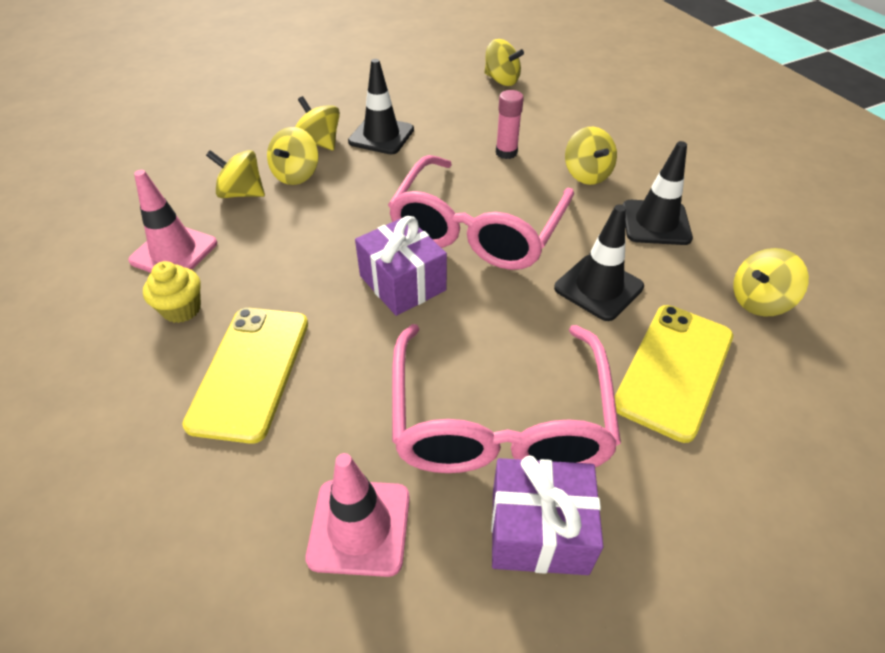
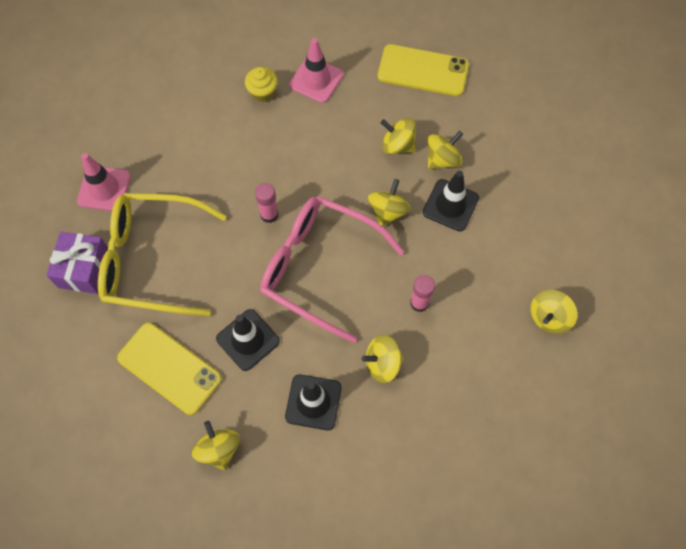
camera: 95 degrees right, 20 degrees up
yellow phone [182,308,308,444] -> yellow phone moved to [378,44,469,96]
yellow spinning top [206,150,265,198] -> yellow spinning top moved to [368,179,411,227]
purple gift [355,216,447,316] -> pink glue stick [255,183,278,223]
pink glasses [392,324,621,473] -> yellow glasses [98,193,226,316]

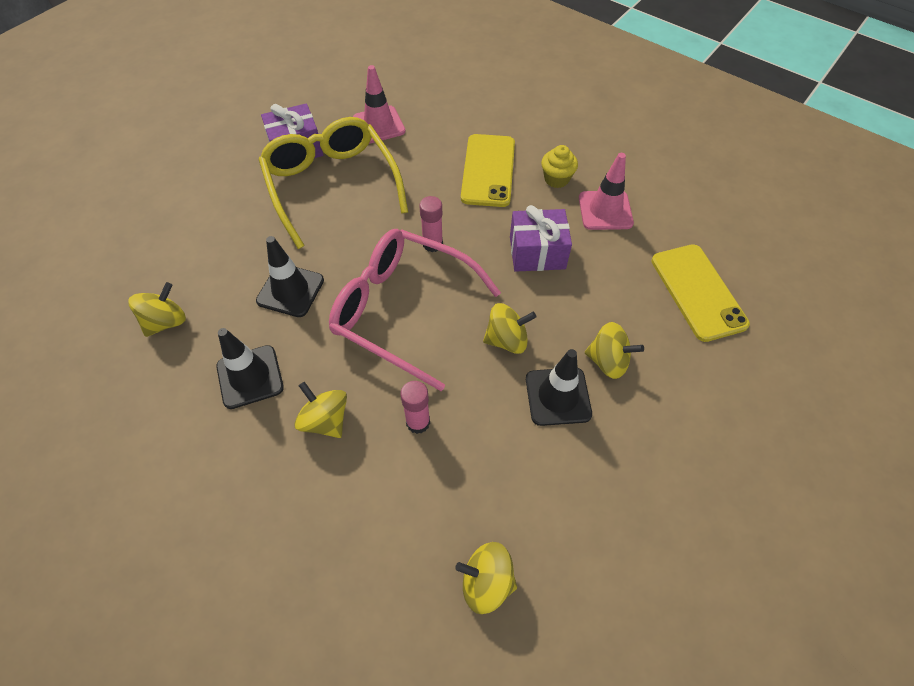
camera: 60 degrees right, 10 degrees down
yellow phone [117,323,222,415] -> yellow phone moved to [461,134,515,207]
pink glasses [260,196,404,343] -> pink glasses turned 60 degrees counterclockwise [329,229,501,391]
yellow spinning top [381,118,416,154] -> none
none -> purple gift [510,205,572,272]

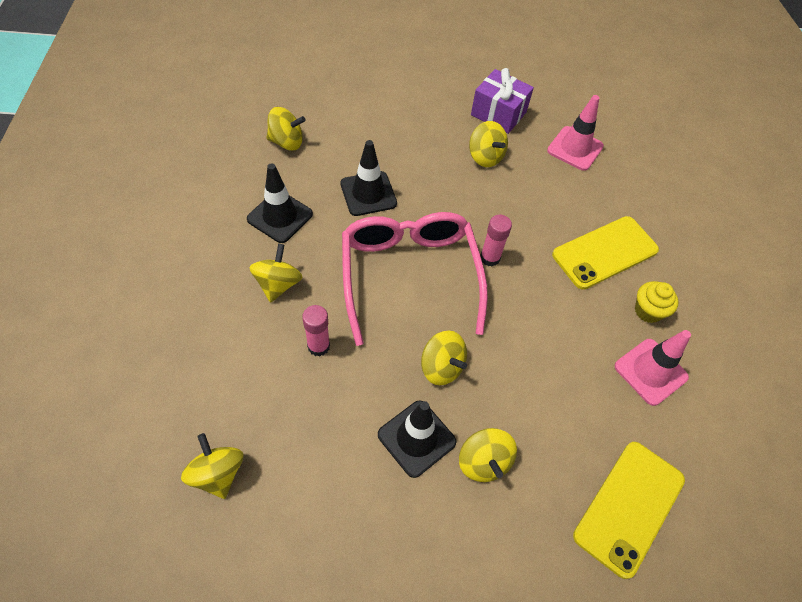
camera: 50 degrees right, 0 degrees up
yellow glasses [259,117,408,249] -> yellow spinning top [469,121,508,167]
purple gift [510,205,572,272] -> none

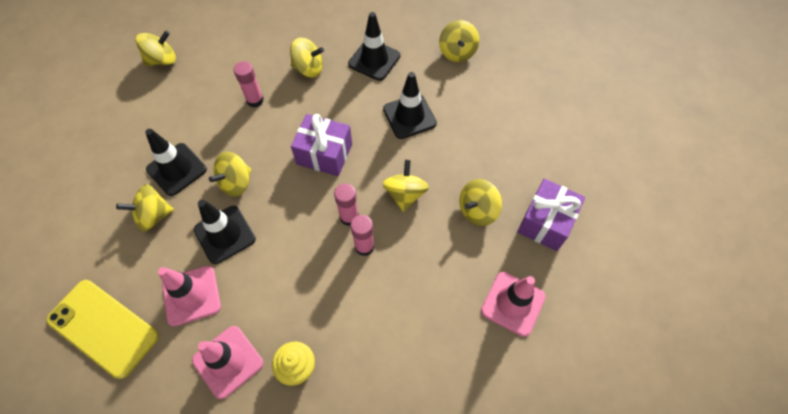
camera: 90 degrees right, 5 degrees up
pink glasses [342,212,488,346] -> purple gift [291,114,352,176]
yellow phone [552,216,659,290] -> none
none -> pink traffic cone [158,266,221,326]
none -> black traffic cone [194,200,256,264]
none -> pink glue stick [350,215,374,256]
none -> yellow spinning top [383,160,429,212]

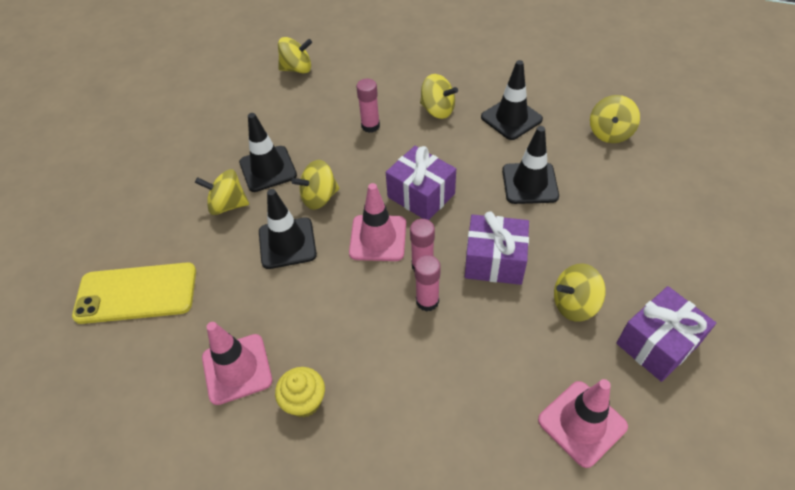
camera: 25 degrees right, 10 degrees down
yellow phone [46,280,159,379] -> yellow phone turned 60 degrees counterclockwise [72,262,196,324]
pink traffic cone [158,266,221,326] -> pink traffic cone moved to [349,183,406,261]
yellow spinning top [383,160,429,212] -> purple gift [465,211,529,285]

